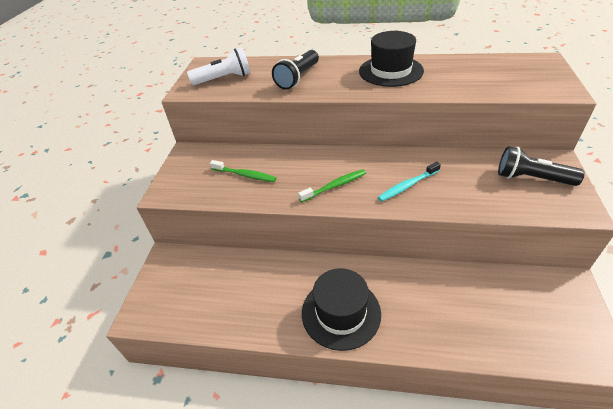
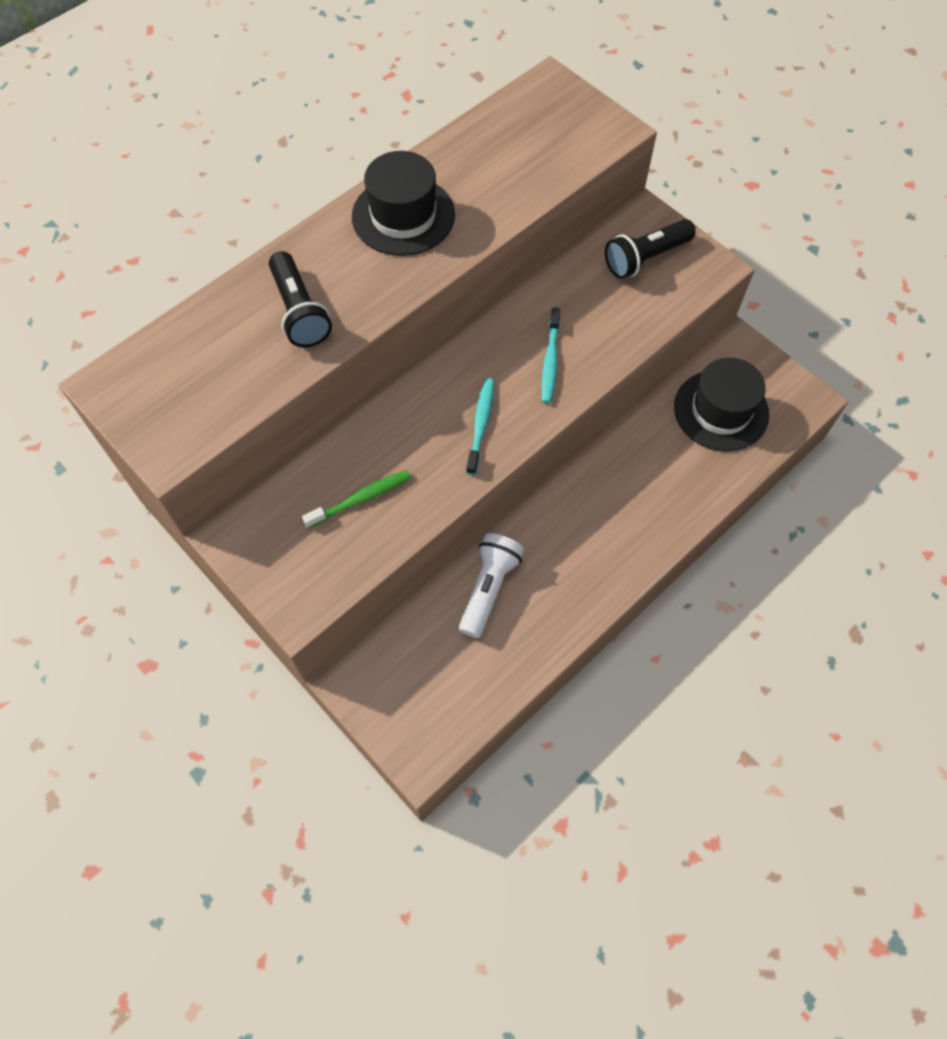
camera: 55 degrees left, 20 degrees up
white flashlight [187,47,251,85] -> white flashlight moved to [459,533,524,638]
green toothbrush [298,169,366,202] -> turquoise toothbrush [466,378,494,475]
black hat [302,268,381,351] -> black hat moved to [674,358,769,452]

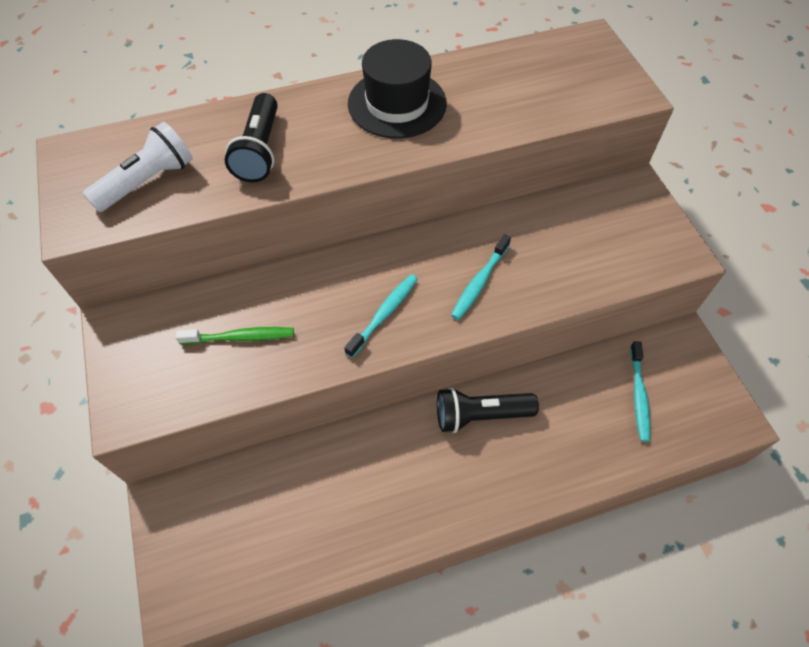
camera: 25 degrees right, 5 degrees down
white flashlight [459,533,524,638] -> white flashlight moved to [82,122,193,212]
black flashlight [605,219,696,279] -> black flashlight moved to [437,387,539,433]
black hat [674,358,769,452] -> turquoise toothbrush [630,341,650,442]

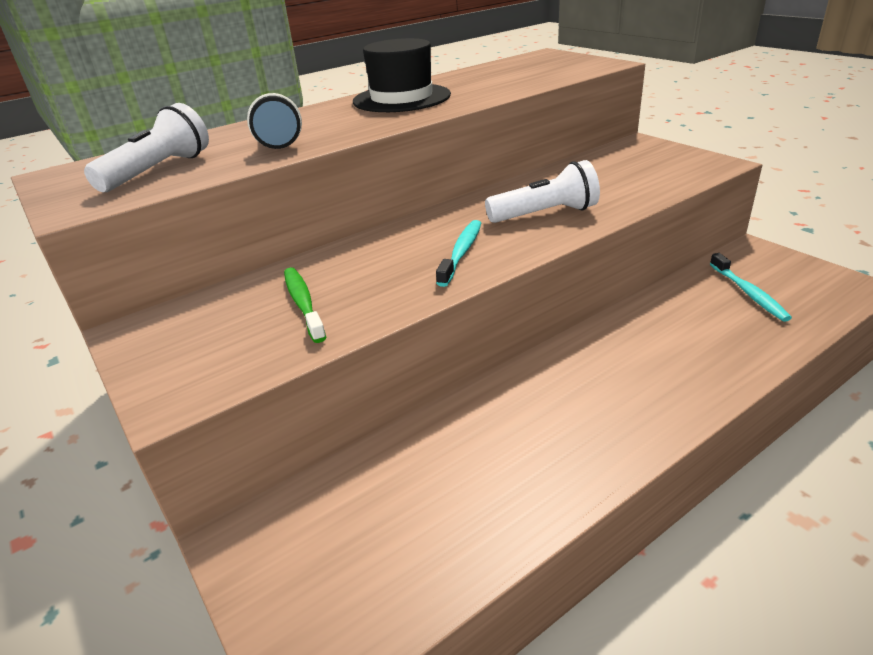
camera: 15 degrees left, 25 degrees down
green toothbrush [176,327,294,344] -> green toothbrush turned 90 degrees counterclockwise [284,267,327,343]
black flashlight [437,387,539,433] -> none
turquoise toothbrush [451,234,511,320] -> white flashlight [485,160,600,223]

